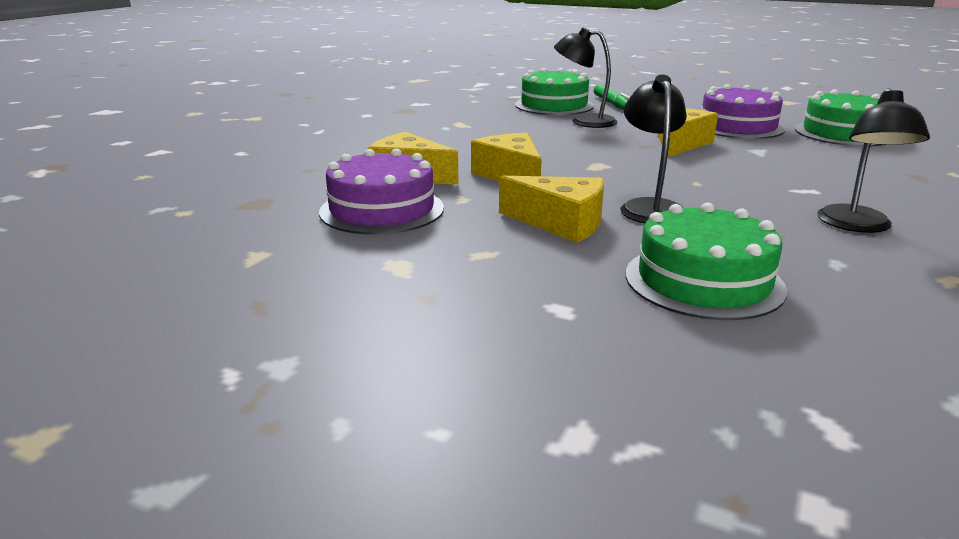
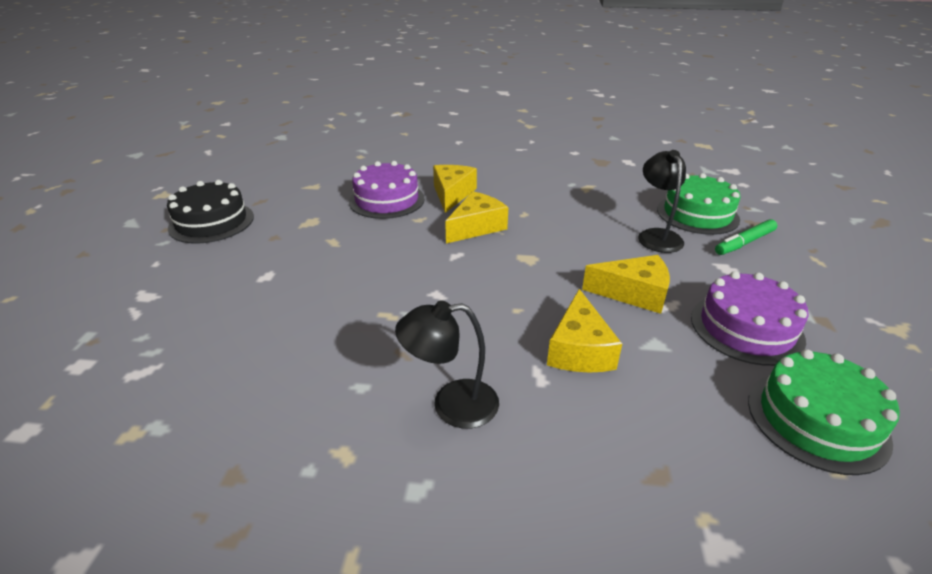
camera: 70 degrees right, 10 degrees up
yellow cheese [499,176,604,243] -> yellow cheese moved to [547,289,622,372]
black lamp [620,75,687,223] -> none
green cake [626,203,787,320] -> none
none -> black cake [167,180,254,244]

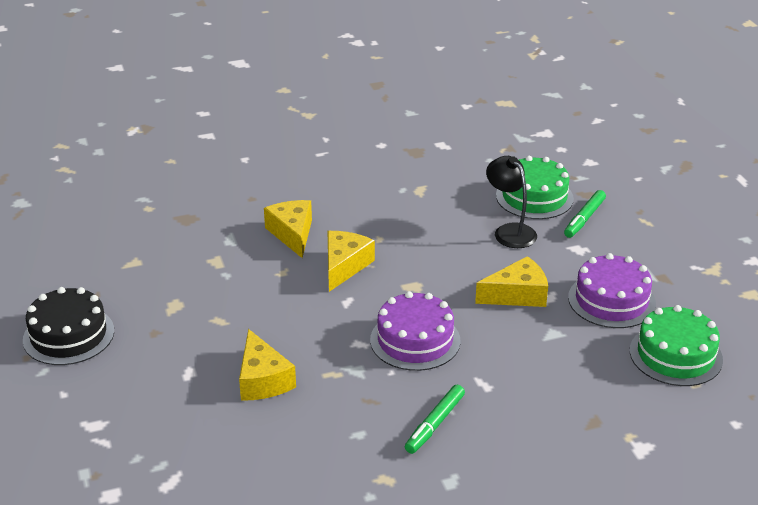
camera: 25 degrees left, 0 degrees up
purple cake [349,161,425,219] -> purple cake moved to [370,291,460,371]
black lamp [395,300,499,429] -> green marker [405,385,465,454]
yellow cheese [547,289,622,372] -> yellow cheese moved to [239,329,296,401]

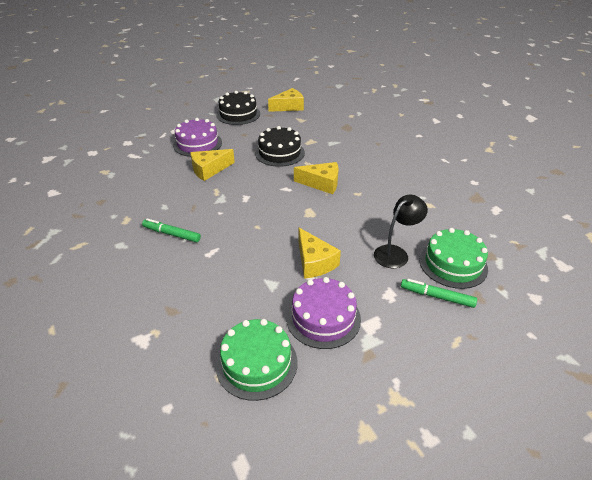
camera: 80 degrees right, 5 degrees up
yellow cheese [264,200,312,258] -> yellow cheese moved to [268,88,304,112]
purple cake [370,291,460,371] -> purple cake moved to [173,118,222,157]
none -> black cake [255,126,305,167]

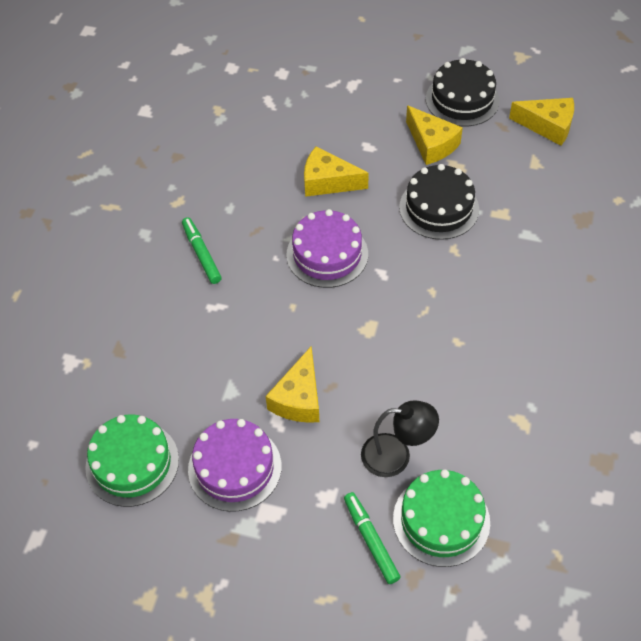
camera: 45 degrees right, 15 degrees up
purple cake [173,118,222,157] -> purple cake moved to [287,209,368,288]
yellow cheese [294,162,339,194] -> yellow cheese moved to [406,105,463,165]

